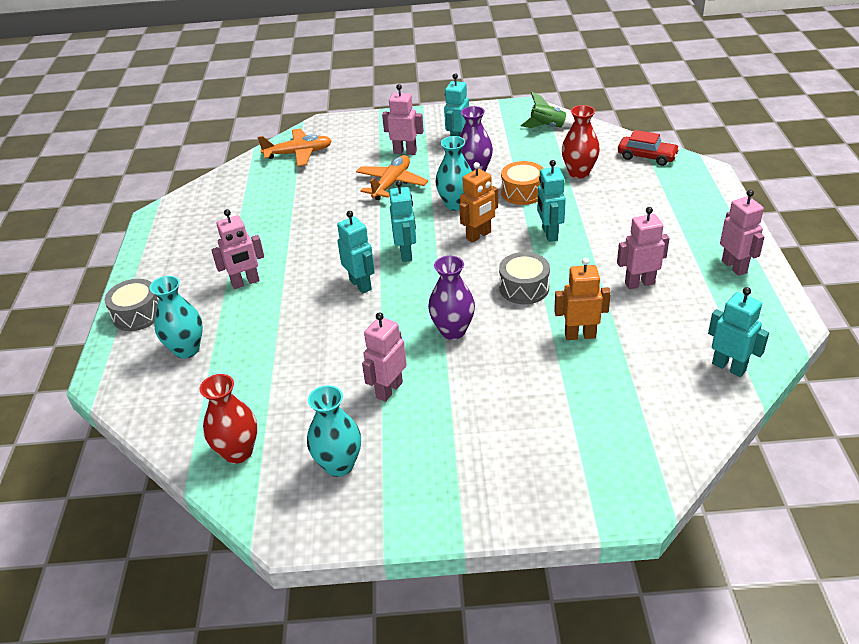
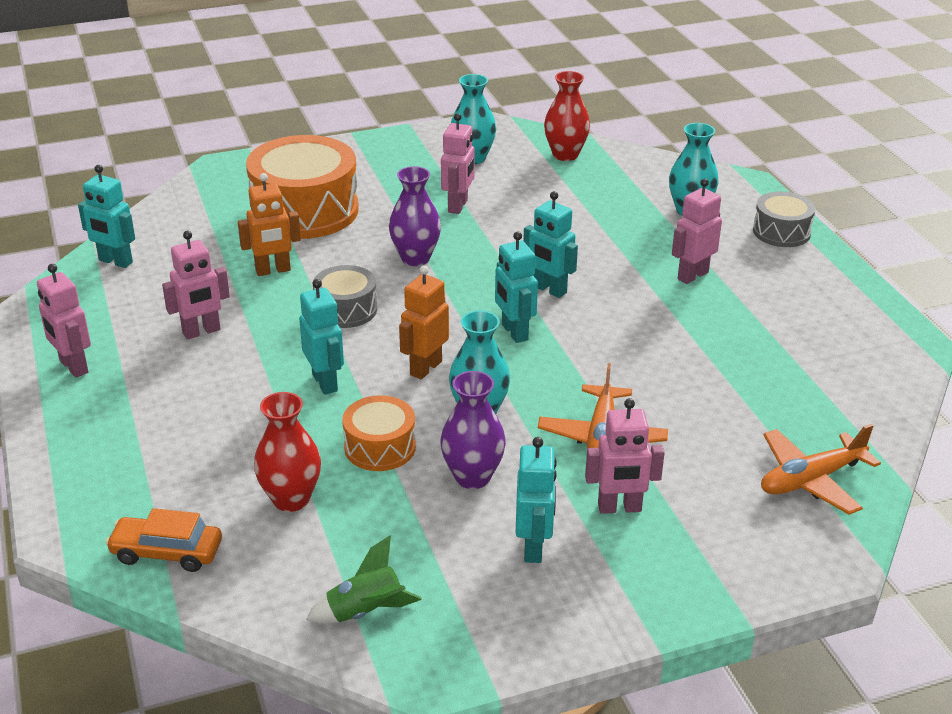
camera: 160 degrees right, 5 degrees down
red car [618,130,680,166] -> orange car [105,508,222,572]
none -> orange drum [246,135,359,239]

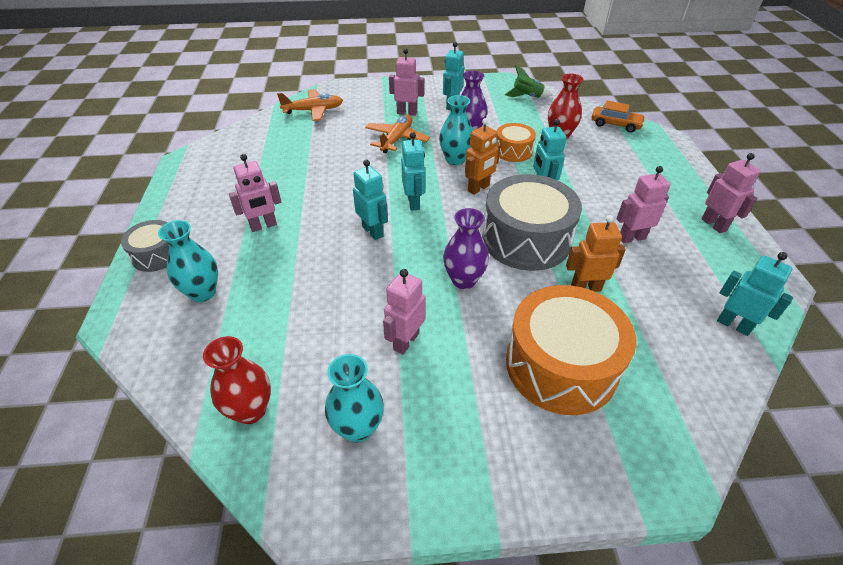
camera: 165 degrees left, 10 degrees up
grey drum [313,265,377,328] -> grey drum [482,174,582,271], size x1.91

